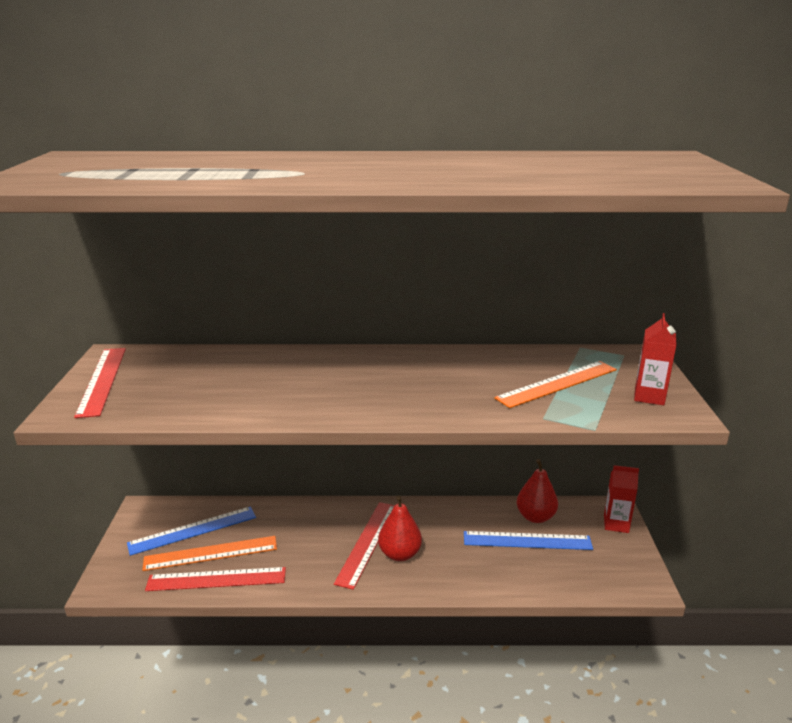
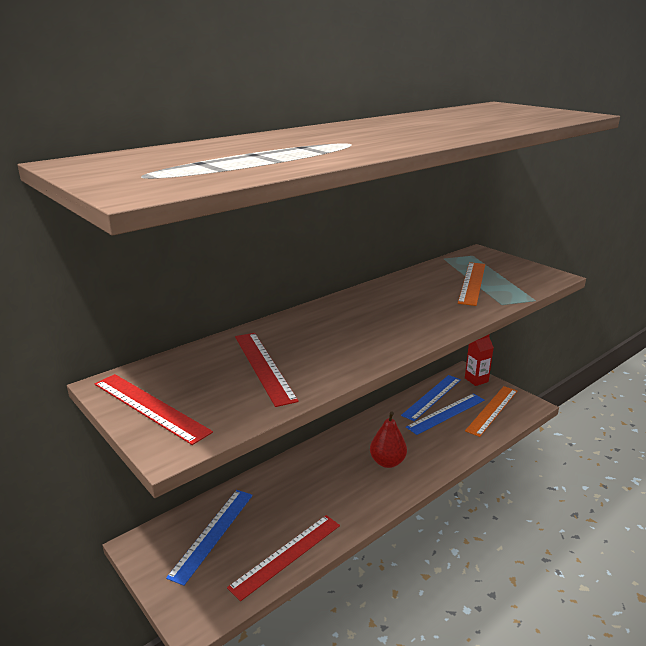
camera: 40 degrees left, 0 degrees up
orange ruler [142,536,277,571] -> orange ruler moved to [465,386,517,437]
red ruler [334,502,395,590] -> red ruler moved to [235,333,299,407]
red pear [517,459,558,523] -> blue ruler [401,375,461,421]
red carton [634,313,677,405] -> none

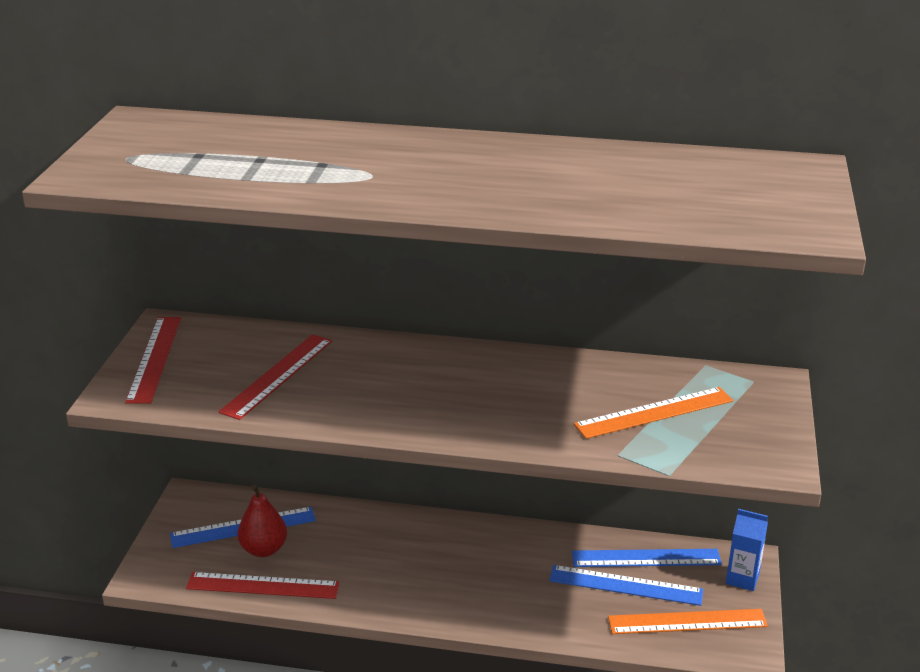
camera: 50 degrees right, 5 degrees up
red pear [370,411,407,468] -> red pear moved to [237,485,287,557]
red carton [465,334,494,386] -> blue carton [726,509,768,591]

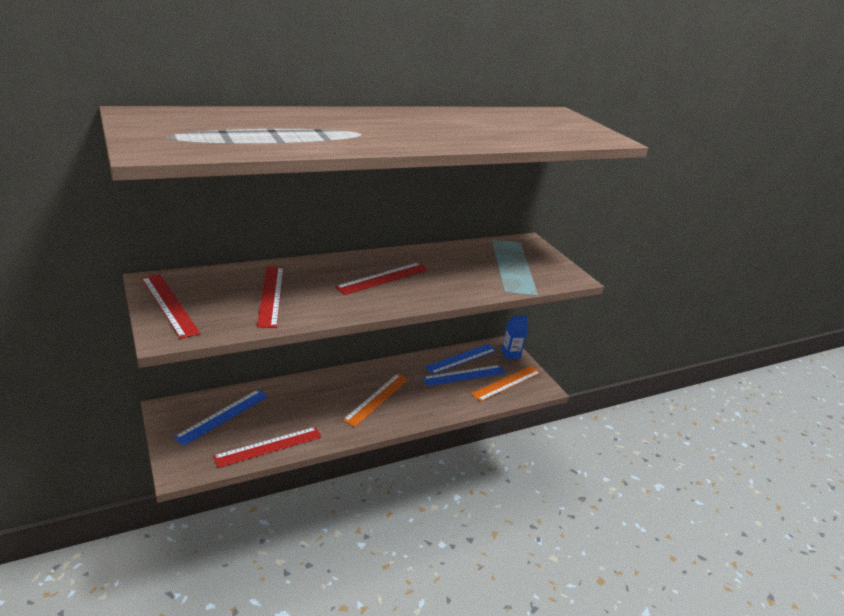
camera: 40 degrees left, 0 degrees up
red pear [237,485,287,557] -> none
orange ruler [574,387,733,439] -> orange ruler moved to [343,373,409,427]
none -> red ruler [335,262,428,295]

